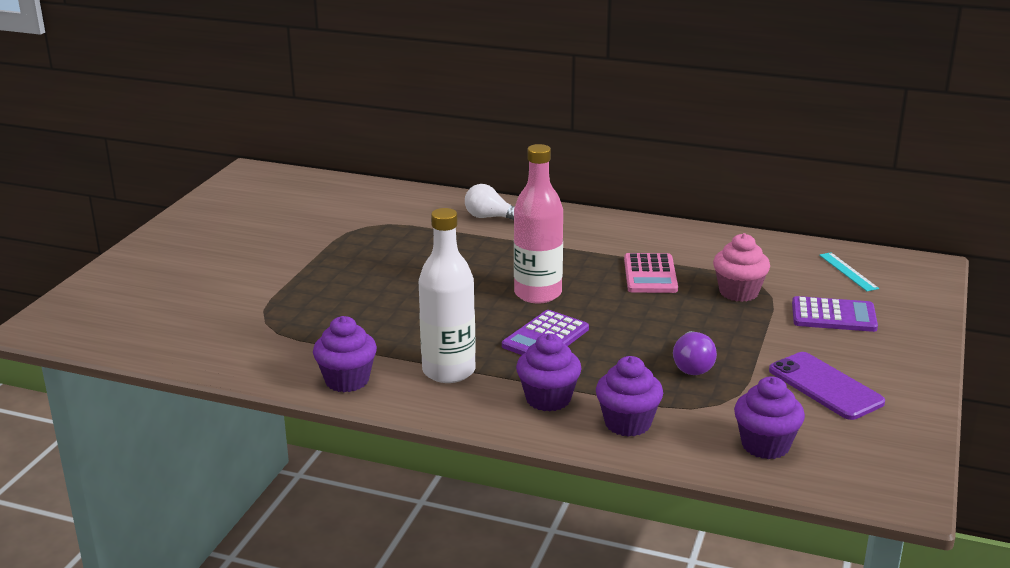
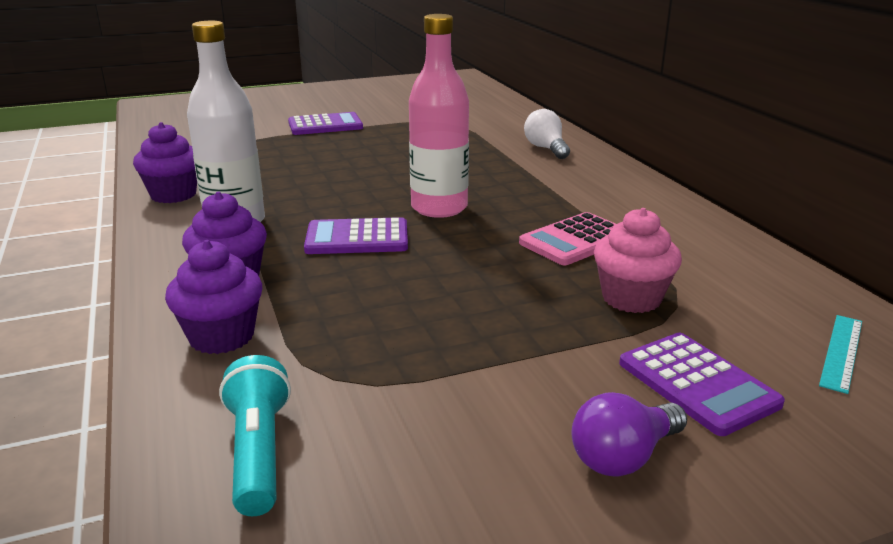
camera: 50 degrees right, 0 degrees up
purple light bulb [673,331,717,375] -> purple light bulb moved to [572,392,687,477]
purple cupcake [734,376,805,459] -> turquoise flashlight [219,355,291,516]
purple phone [769,352,885,420] -> none
none -> purple calculator [288,112,363,135]

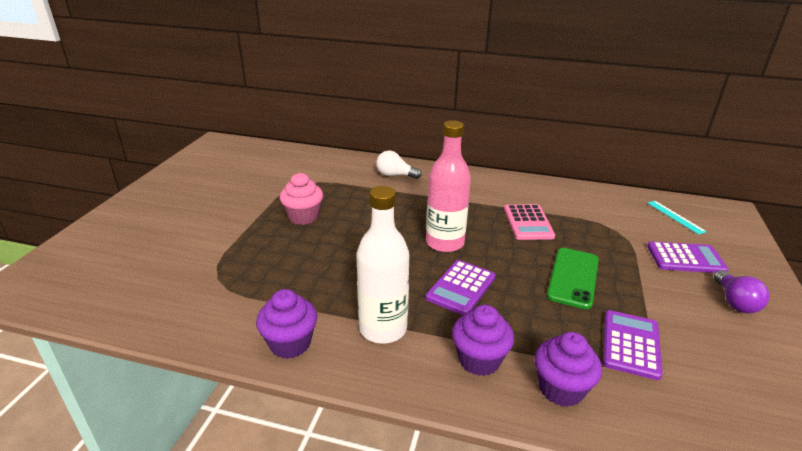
camera: 55 degrees left, 5 degrees up
turquoise flashlight [219,355,291,516] -> none
purple calculator [288,112,363,135] -> purple calculator moved to [603,310,662,380]
pink cupcake [594,208,682,313] -> pink cupcake moved to [280,173,323,225]
none -> green phone [547,248,599,309]

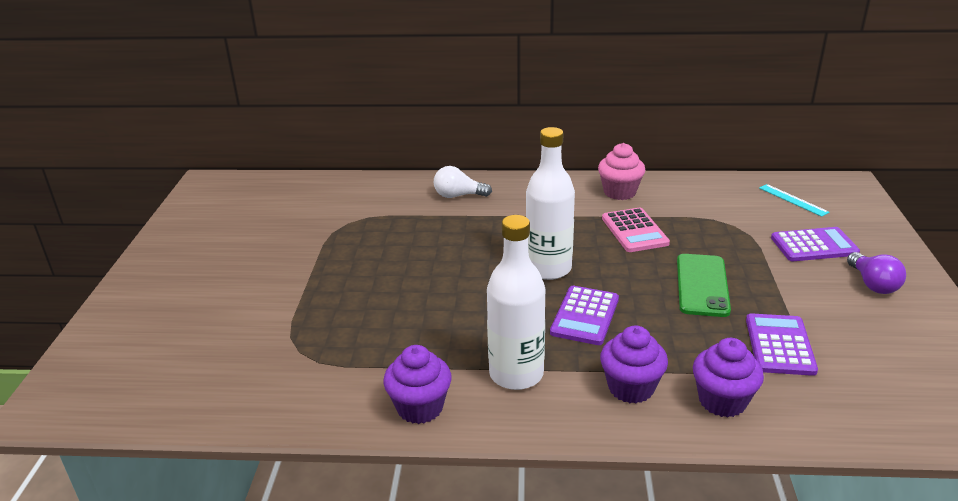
camera: 10 degrees left, 0 degrees up
pink cupcake [280,173,323,225] -> pink cupcake moved to [598,143,645,200]
pink bottle [426,120,471,252] -> white bottle [526,127,575,280]

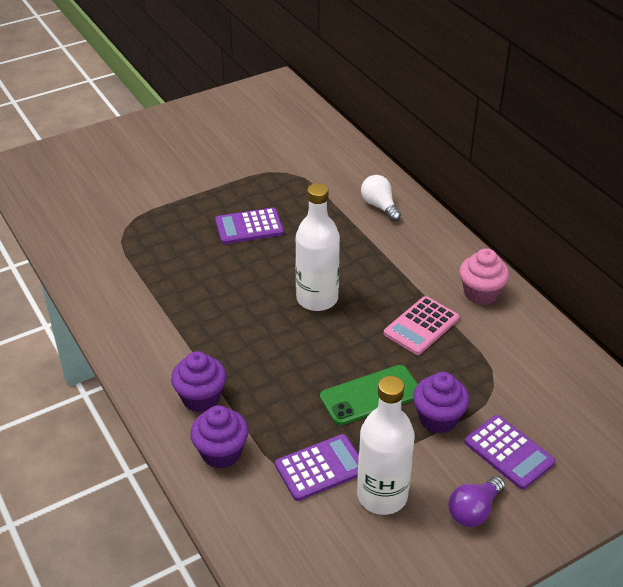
camera: 55 degrees right, 10 degrees up
purple cupcake [383,345,452,424] -> purple cupcake moved to [413,372,470,433]
white bottle [487,215,545,390] -> white bottle moved to [357,376,415,515]
purple calculator [550,286,619,345] -> purple calculator moved to [215,208,284,244]
turquoise ruler [759,184,830,217] -> none

